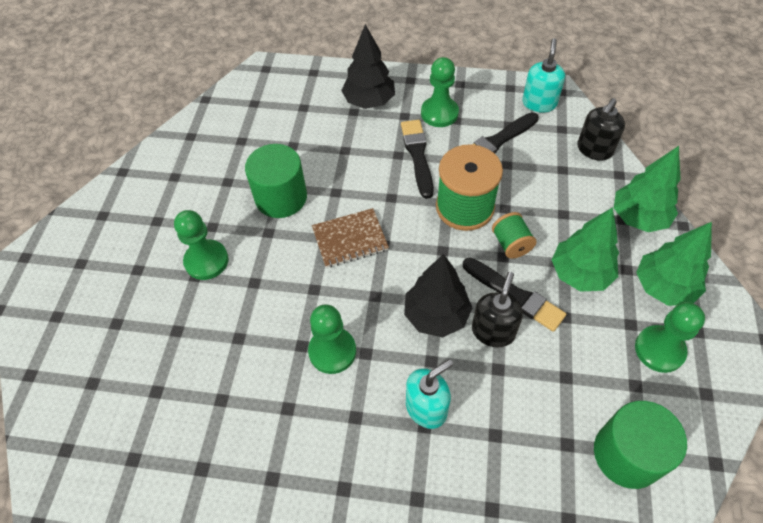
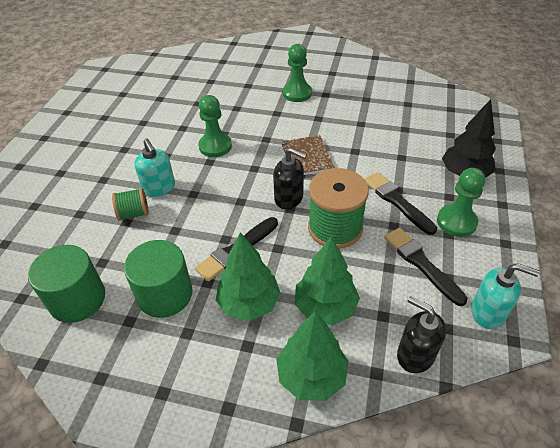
camera: 95 degrees right, 10 degrees down
green cylinder [245,144,307,218] -> green cylinder moved to [124,240,193,318]
black brush [401,120,434,199] -> black brush turned 120 degrees counterclockwise [365,172,437,235]
black tree [404,254,472,337] -> none
black soap dispenser [472,272,523,347] -> black soap dispenser moved to [273,148,307,209]
green spool [492,212,537,259] -> green spool moved to [112,188,149,221]
green pawn [635,302,705,373] -> none
green tree [636,222,712,306] -> green tree moved to [295,236,360,325]

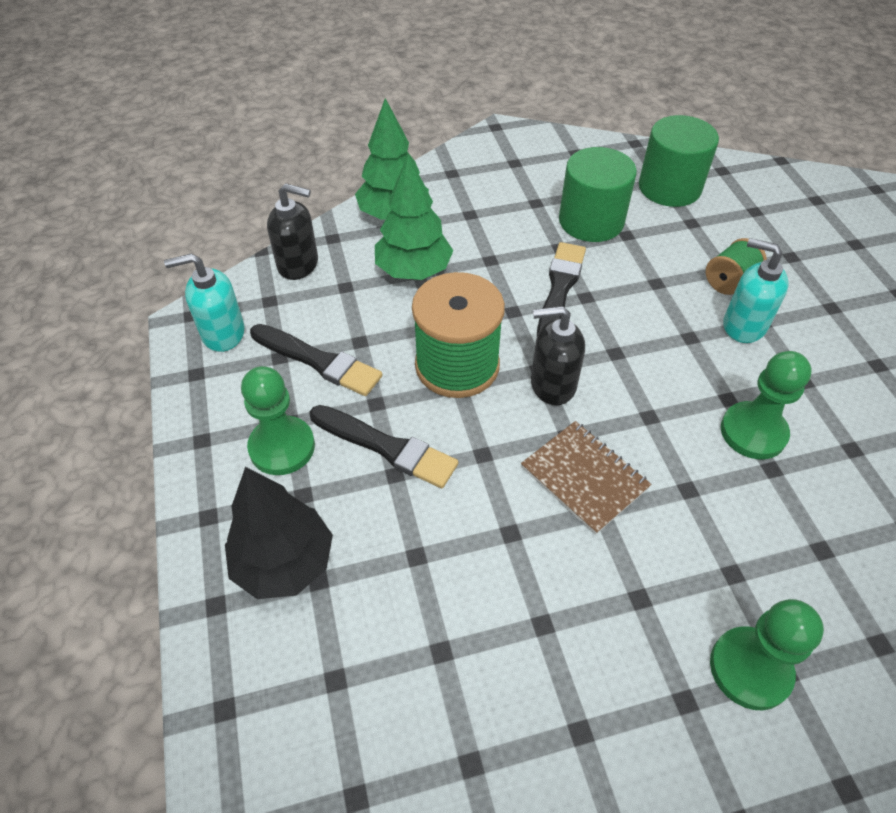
camera: 150 degrees right, 5 degrees up
green tree [216,232,281,321] -> none

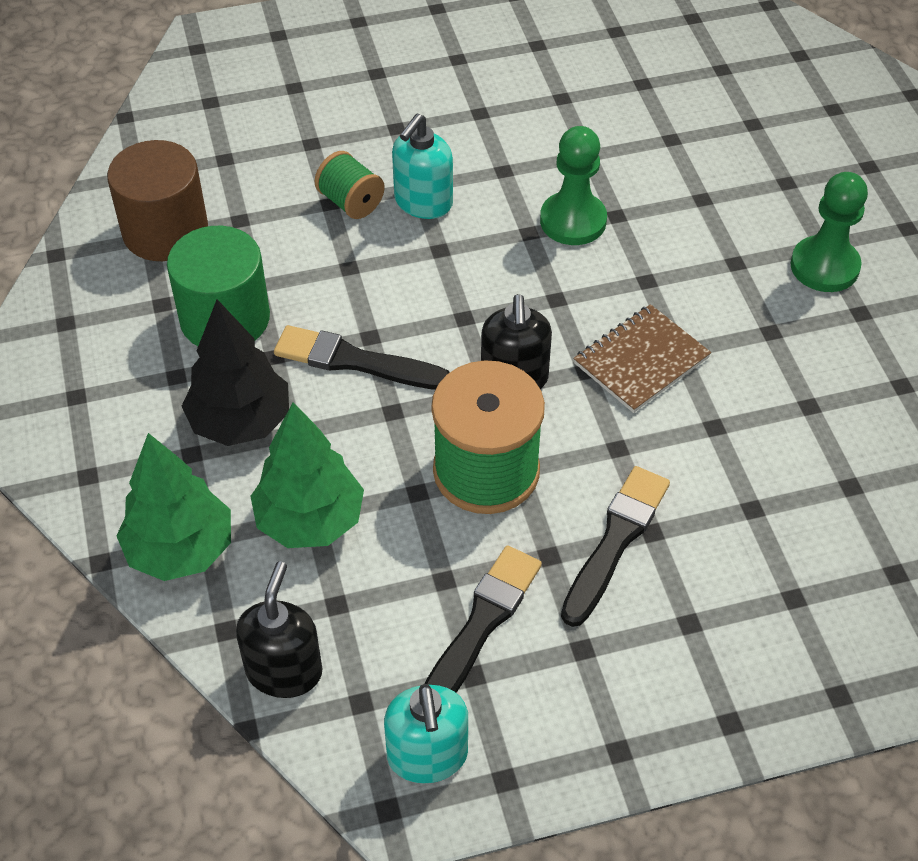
camera: 90 degrees left, 0 degrees up
black tree [225,467,333,599] -> black tree moved to [182,299,289,446]
green pawn [241,366,315,475] -> none
green cylinder [639,115,719,207] -> brown cylinder [107,140,208,261]

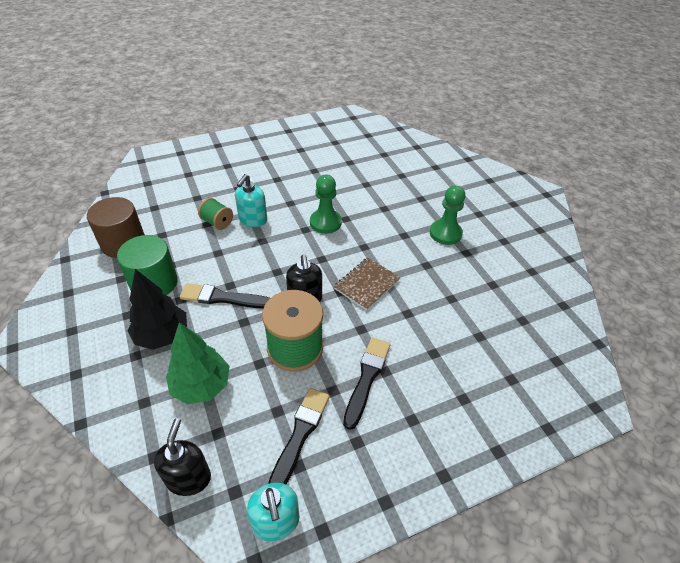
camera: 10 degrees left, 5 degrees down
green tree [116,433,231,581] -> none

